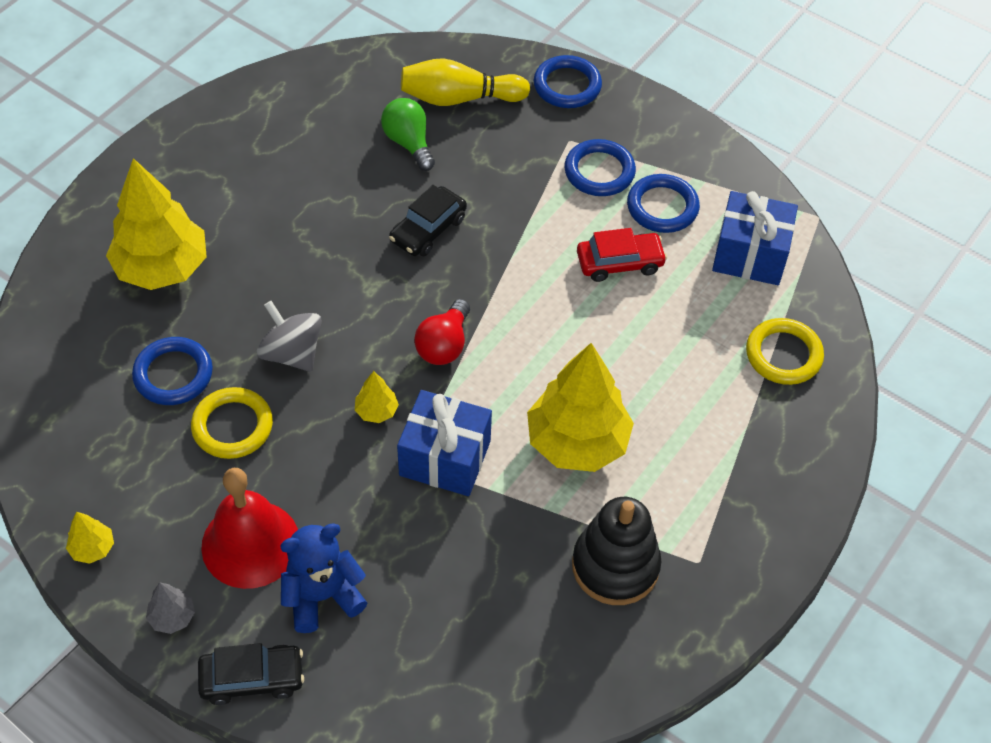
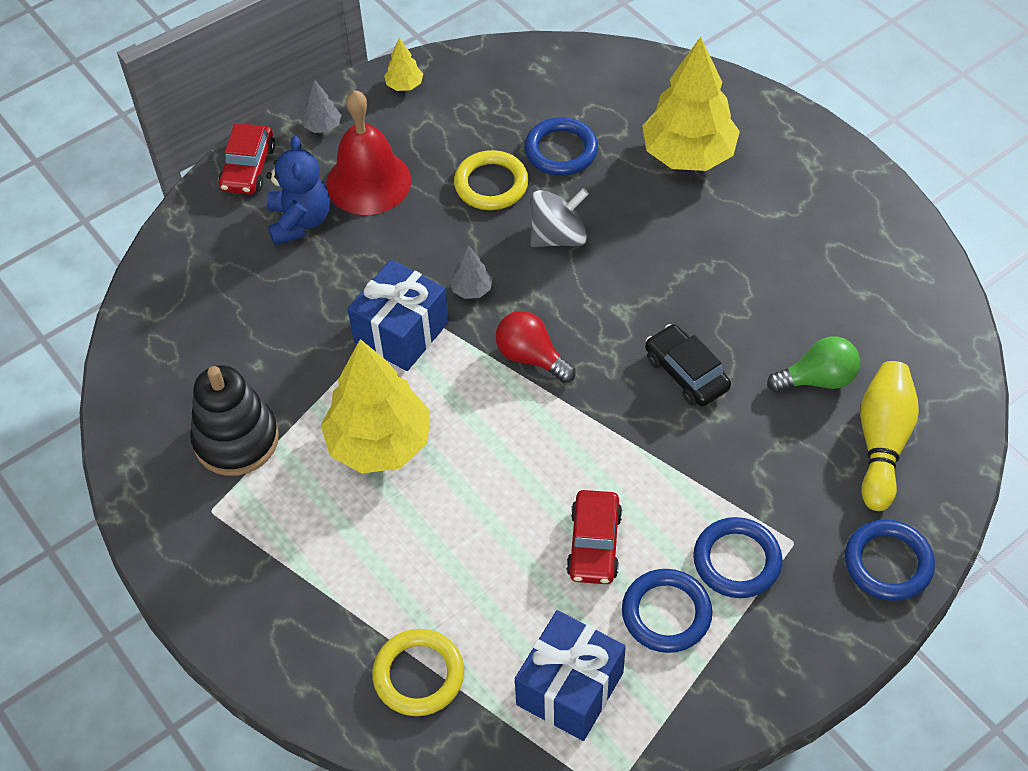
camera: 110 degrees right, 0 degrees up
black car [198,643,304,705] -> red car [219,124,275,195]
yellow tree [355,371,399,423] -> grey tree [450,245,493,299]

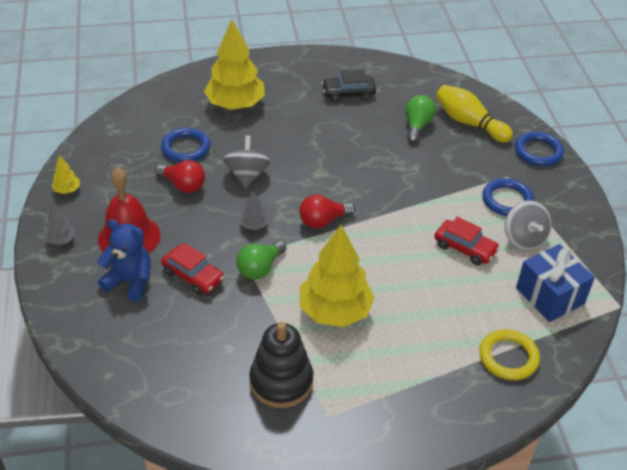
camera: 65 degrees left, 10 degrees down
red car [219,124,275,195] -> red car moved to [161,243,224,295]
blue gift [348,259,449,371] -> green light bulb [236,241,286,279]
yellow ring [454,150,529,210] -> red light bulb [155,160,205,193]
blue ring [622,569,713,653] -> grey spinning top [505,200,552,251]
black car [645,324,731,406] -> black car moved to [322,70,376,102]

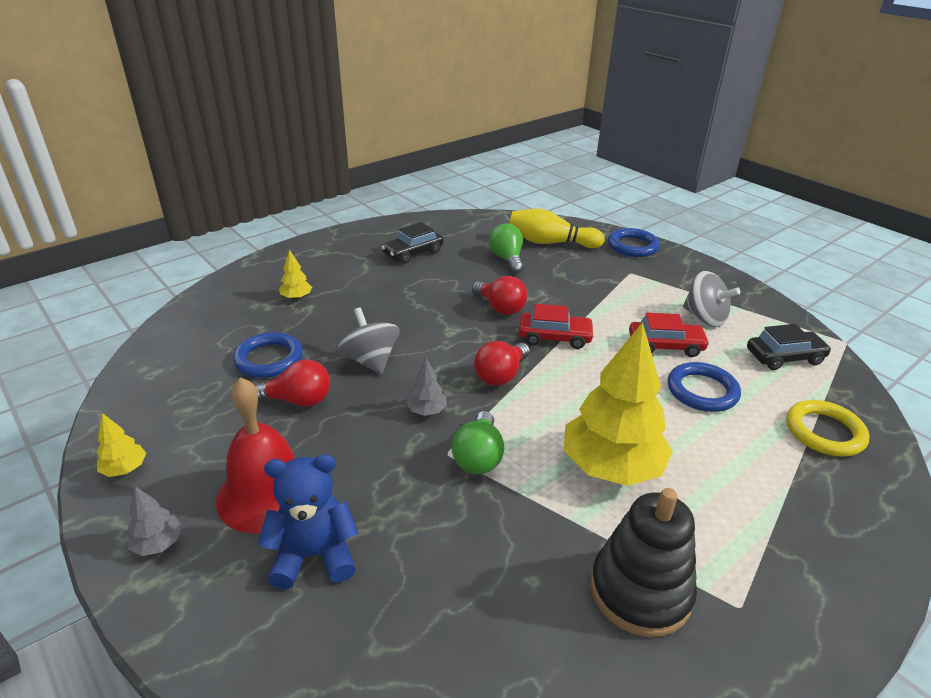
camera: 30 degrees left, 10 degrees down
red car [161,243,224,295] -> red car moved to [519,304,595,349]
yellow tree [204,20,265,110] -> yellow tree [279,250,312,300], size x0.42
blue ring [482,178,534,216] -> blue ring moved to [668,362,741,412]
blue gift [516,244,595,322] -> black car [747,324,831,370]
none -> red light bulb [472,276,527,315]

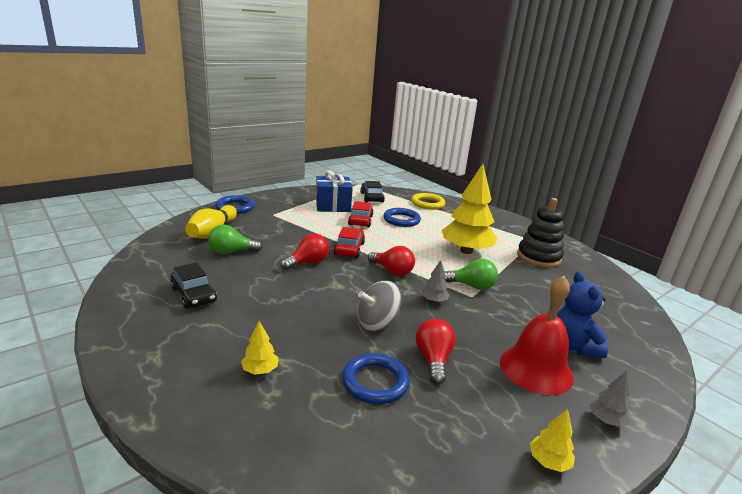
camera: 90 degrees left, 10 degrees down
grey spinning top [683,271,741,327] -> blue gift [316,170,353,212]

